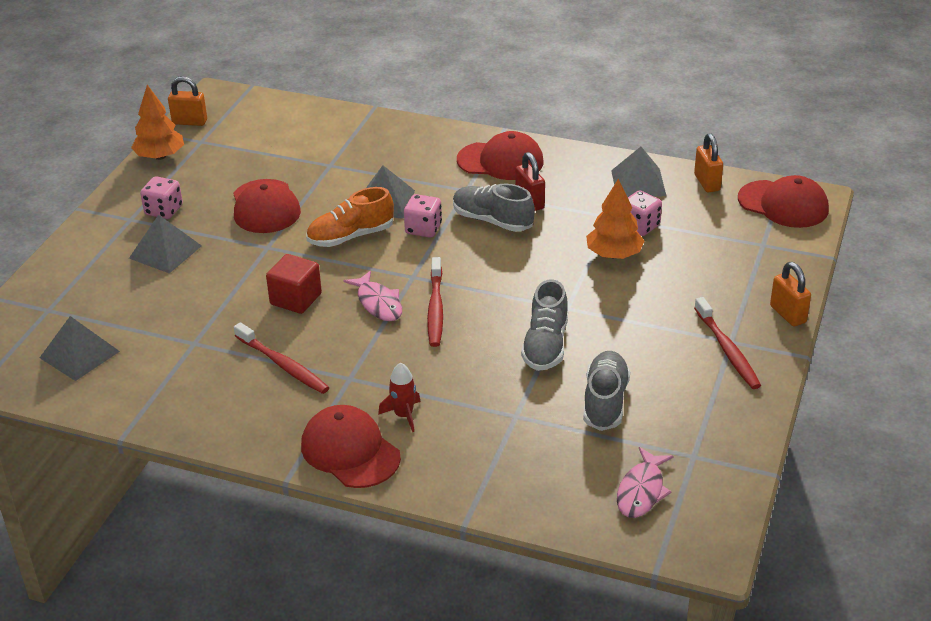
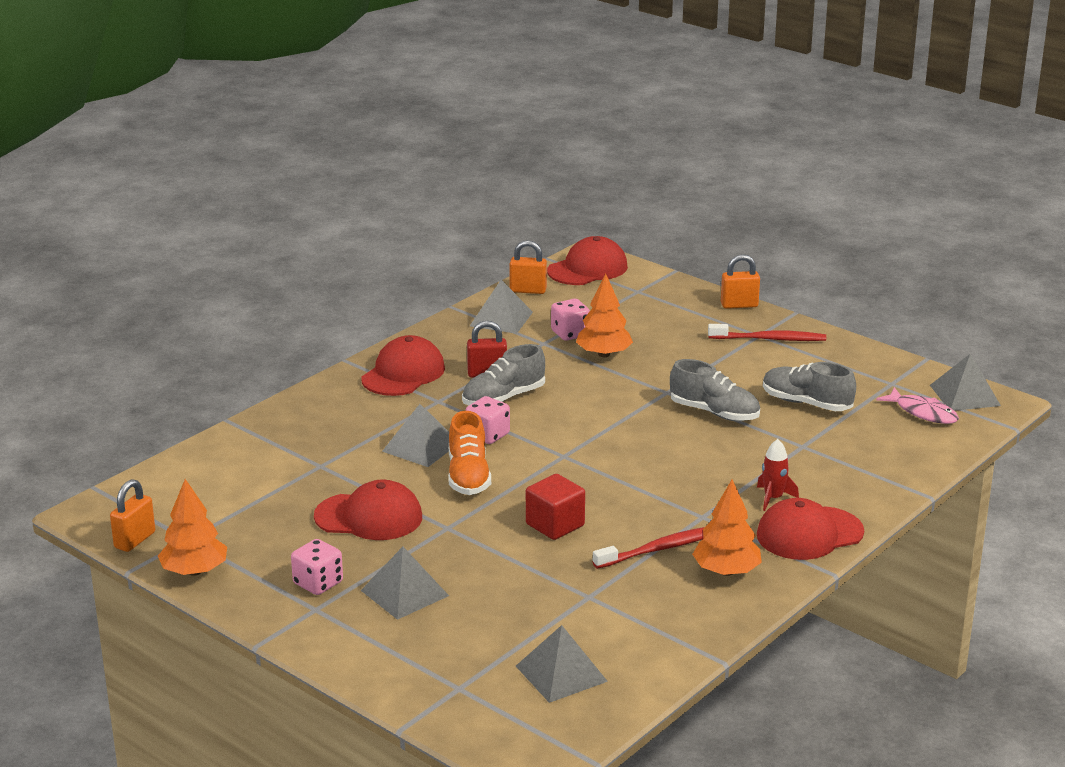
camera: 70 degrees left, 10 degrees down
pink fish [343,271,402,321] -> none
red toothbrush [427,257,443,347] -> none
none -> orange tree [692,479,762,576]
none -> grey pyramid [930,354,1001,411]

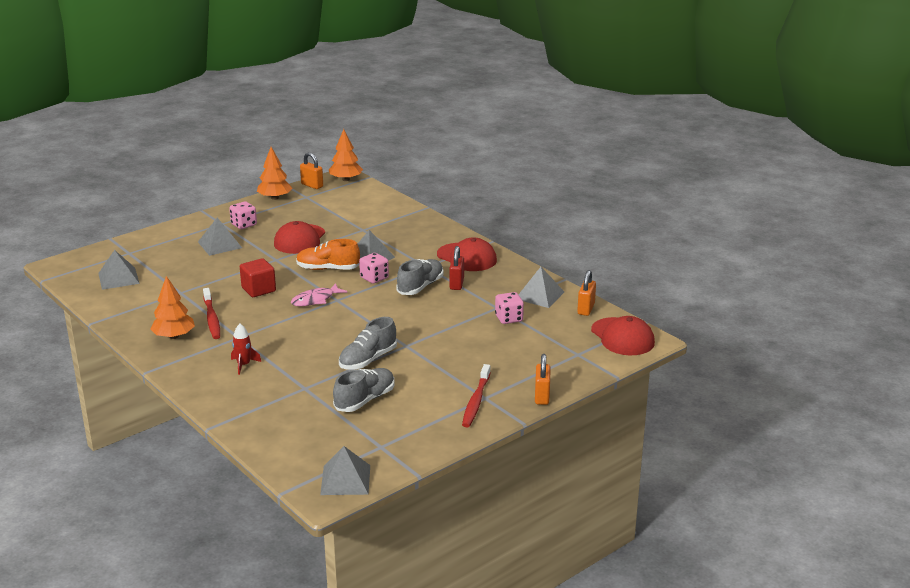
camera: 100 degrees right, 0 degrees up
grey shoe [462,344,545,405] -> grey shoe turned 60 degrees clockwise [396,259,444,295]
orange tree [576,273,633,357] -> orange tree moved to [329,129,363,181]
red cap [757,498,864,560] -> none
pink fish [877,387,959,424] -> pink fish moved to [291,283,347,306]

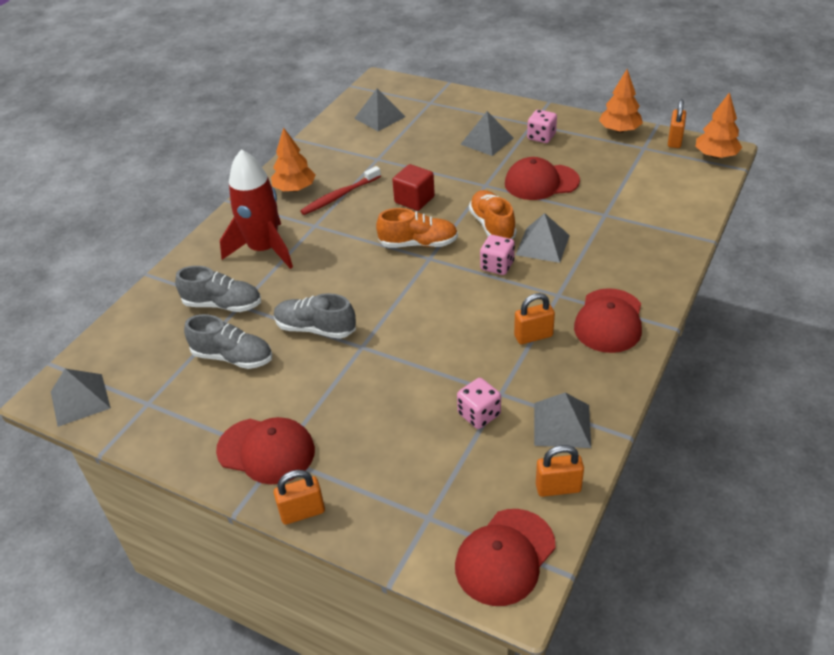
camera: 70 degrees right, 15 degrees up
red rocket [231,324,261,375] -> red rocket [220,149,293,269], size x2.26
pink fish [291,283,347,306] -> orange shoe [376,208,458,248]
grey shoe [396,259,444,295] -> grey shoe moved to [175,266,261,312]
red padlock [449,246,464,290] -> orange padlock [514,293,555,344]
red toothbrush [462,364,491,427] -> red cap [216,417,315,484]

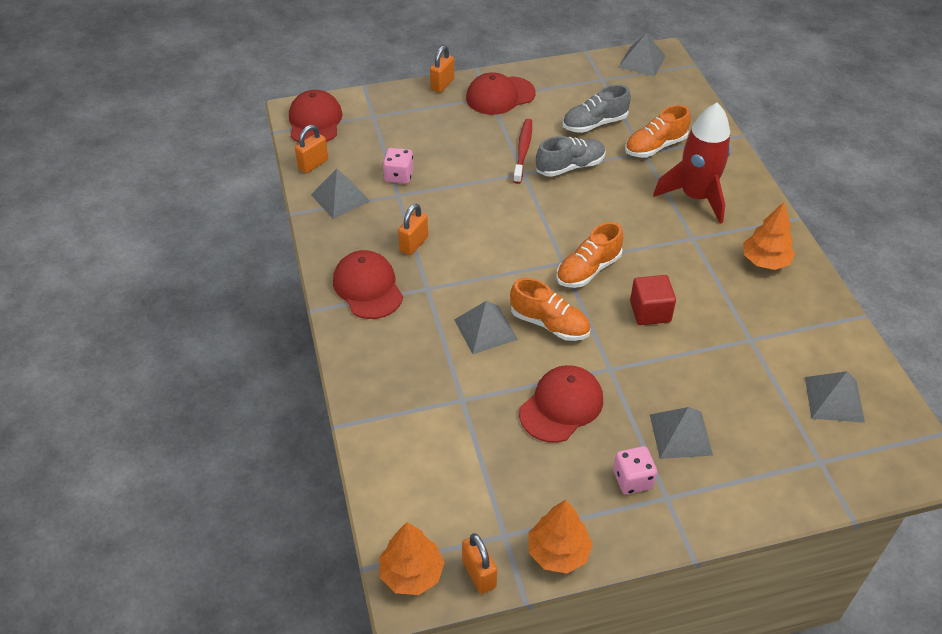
camera: 135 degrees right, 5 degrees up
grey shoe [175,266,261,312] -> orange shoe [625,105,691,157]
red toothbrush [300,166,381,215] -> red toothbrush moved to [513,119,532,184]
pink dice [480,235,515,275] -> none

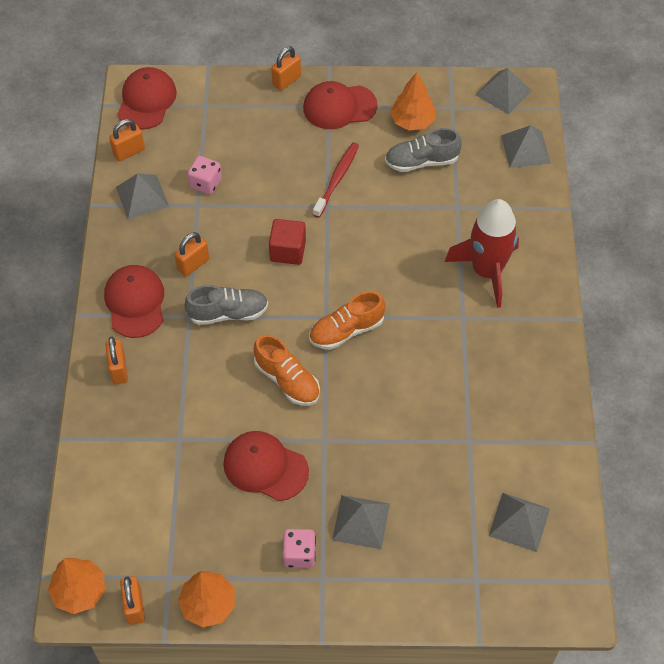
camera: 15 degrees right, 10 degrees up
grey pyramid [454,301,518,354] -> grey pyramid moved to [501,125,551,168]
red cap [519,365,603,443] -> red cap turned 120 degrees counterclockwise [223,431,309,501]
grey shoe [536,136,606,177] -> grey shoe moved to [185,285,268,325]
orange shoe [625,105,691,157] -> none
red cube [630,275,676,325] -> red cube moved to [269,219,306,265]
orange tree [743,202,795,270] -> orange tree moved to [390,72,435,131]
none -> orange padlock [105,337,128,384]

